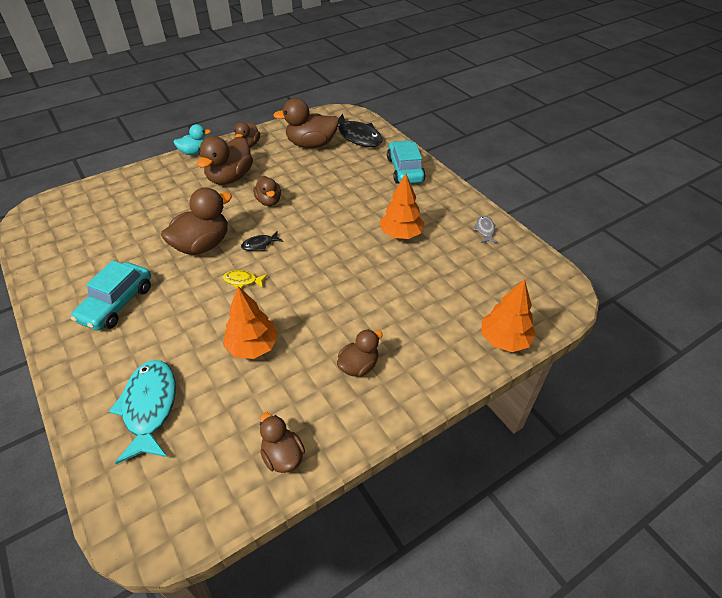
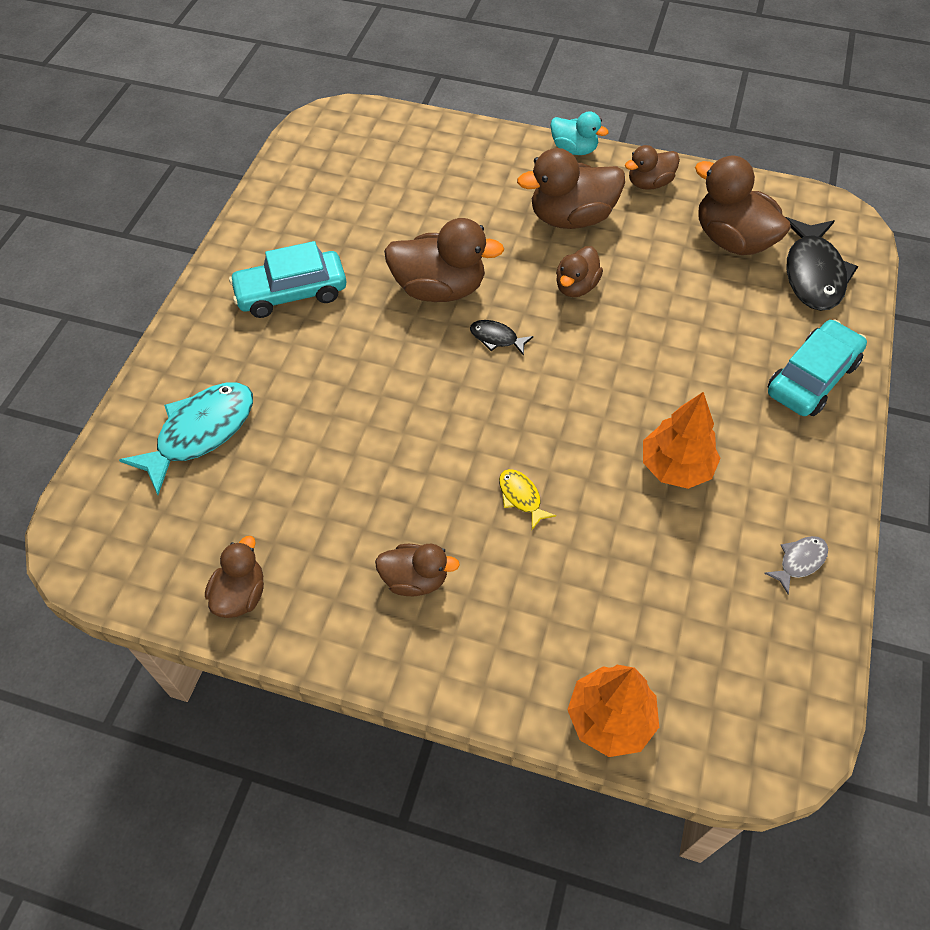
camera: 50 degrees right, 10 degrees up
yellow fish [223,270,267,288] -> yellow fish moved to [499,469,556,530]
orange tree [223,286,279,359] -> none

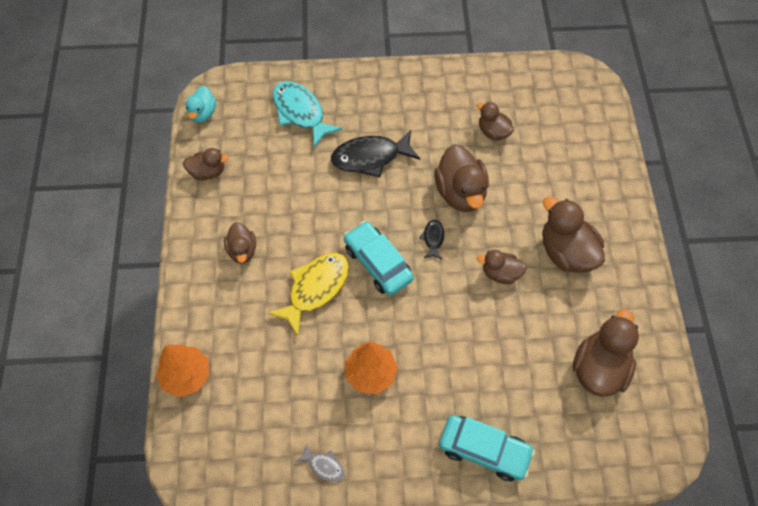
camera: 70 degrees right, 5 degrees up
turquoise fish [119,383,253,495] -> turquoise fish turned 150 degrees counterclockwise [272,81,342,147]
turquoise car [229,241,346,318] -> turquoise car moved to [344,221,414,296]
yellow fish [499,469,556,530] -> yellow fish [268,253,349,336], size x2.10
turquoise duck [550,111,609,155] -> turquoise duck moved to [186,86,216,123]
brown duck [625,145,680,190] -> brown duck moved to [476,102,514,140]
black fish [785,217,858,311] -> black fish moved to [331,130,420,177]

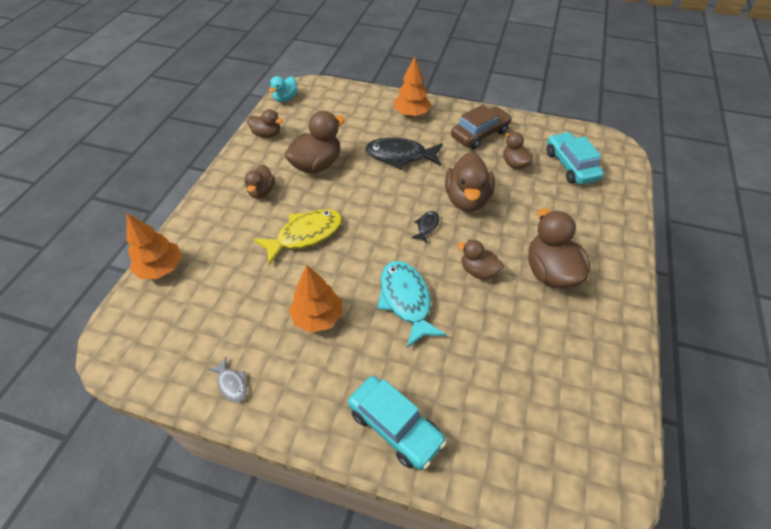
camera: 20 degrees right, 10 degrees down
turquoise fish [272,81,342,147] -> turquoise fish moved to [377,261,447,348]
turquoise car [344,221,414,296] -> turquoise car moved to [547,132,604,185]
brown duck [572,309,639,397] -> brown duck moved to [284,111,345,174]
none -> orange tree [394,56,431,117]
none -> brown car [451,104,512,149]

